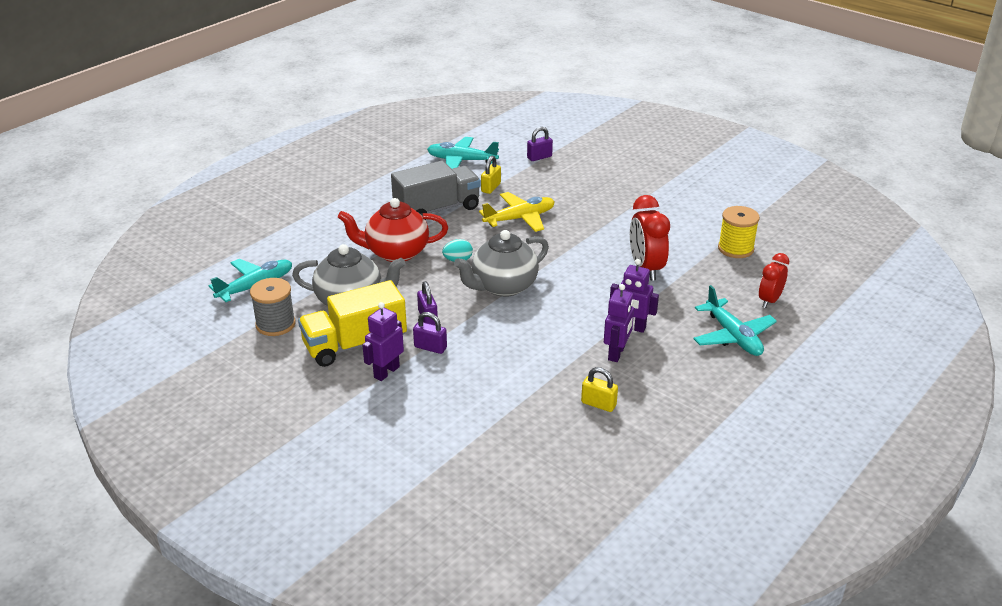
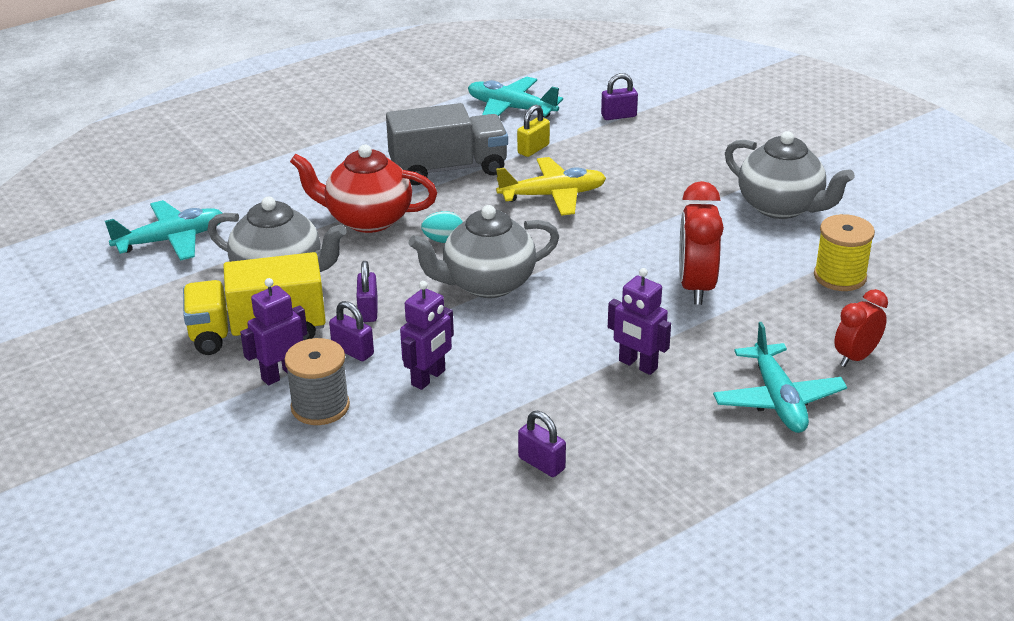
camera: 15 degrees right, 0 degrees up
grey spool [250,278,296,336] -> grey spool moved to [285,338,350,425]
yellow padlock [581,367,618,412] -> purple padlock [518,411,566,477]
purple robot [604,284,634,362] -> purple robot moved to [400,281,454,390]
none -> grey teapot [725,131,855,219]

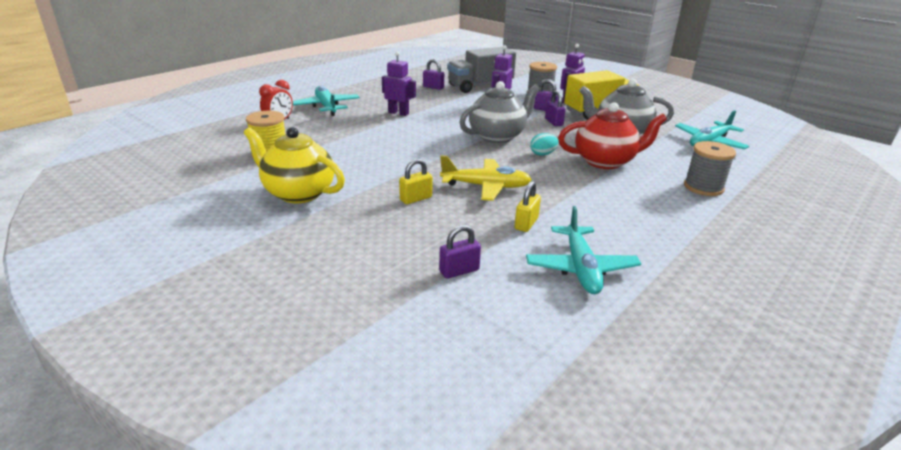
camera: 165 degrees right, 5 degrees down
grey truck [386,103,508,185] -> grey truck moved to [447,47,516,93]
turquoise plane [468,77,563,118] -> turquoise plane turned 75 degrees clockwise [526,206,641,294]
yellow plane [496,157,606,216] -> yellow plane turned 150 degrees counterclockwise [440,155,532,201]
red clock [679,181,724,305] -> none
grey teapot [725,131,855,219] -> yellow teapot [244,127,345,203]
none -> yellow padlock [399,158,433,204]
none -> grey spool [684,141,736,196]

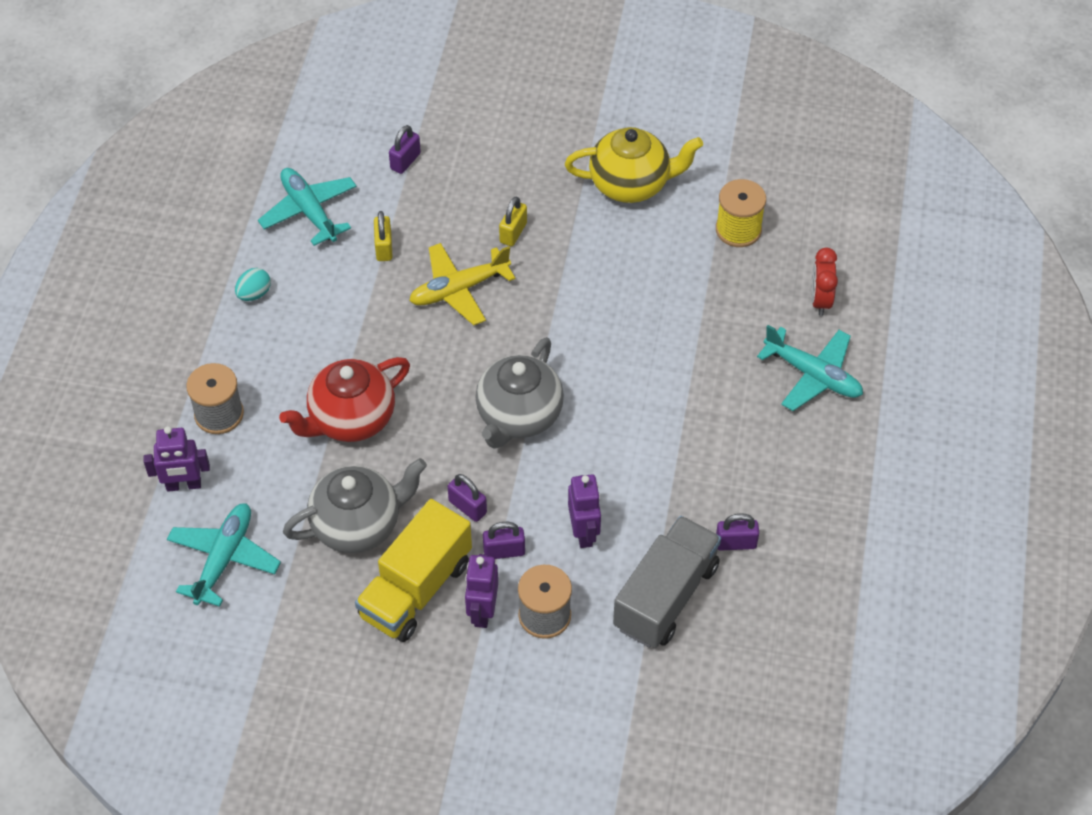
camera: 150 degrees right, 25 degrees up
purple robot [382,51,416,116] -> purple robot moved to [144,426,210,492]
turquoise egg [530,133,559,156] -> turquoise egg moved to [235,268,271,301]

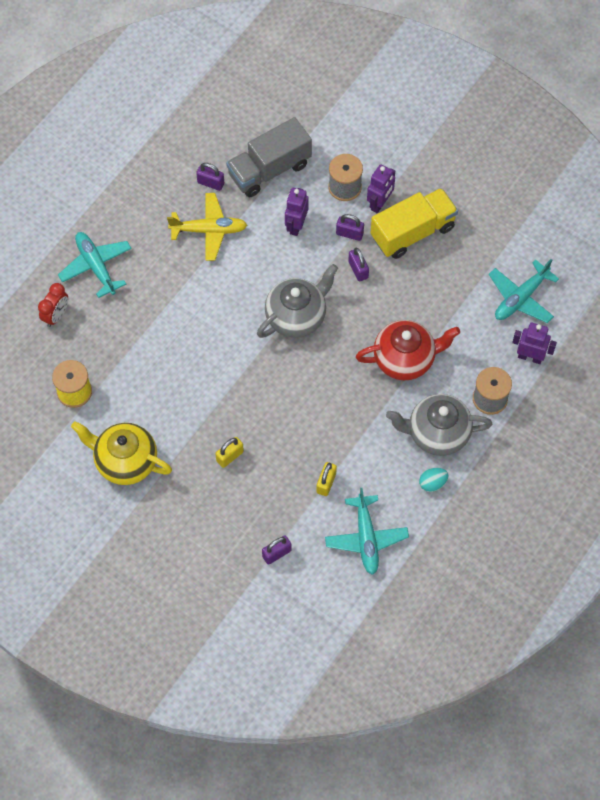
camera: 155 degrees left, 10 degrees up
grey teapot [283,458,427,553] -> grey teapot moved to [386,394,492,456]
yellow plane [409,243,515,325] -> yellow plane moved to [167,193,247,261]

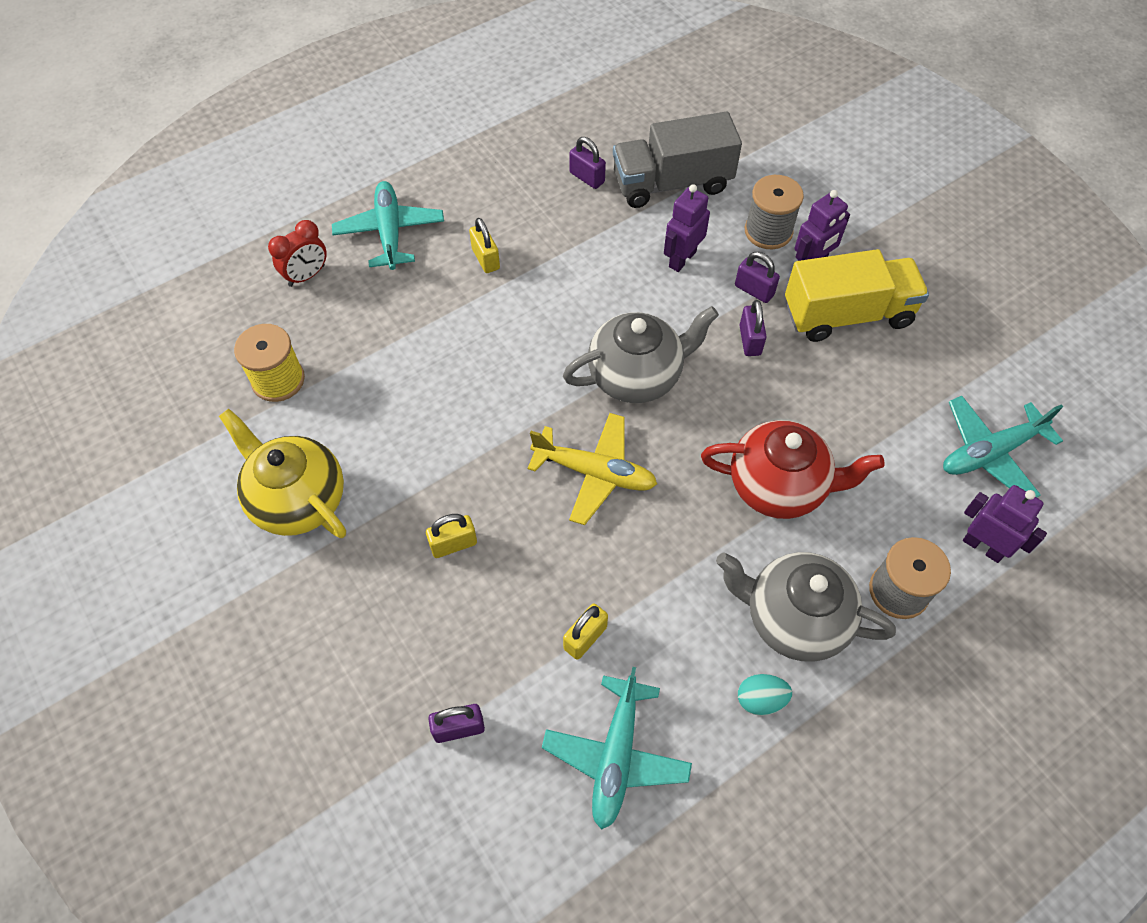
camera: 20 degrees right, 5 degrees down
yellow plane [167,193,247,261] -> yellow plane moved to [528,413,657,525]
none -> yellow padlock [469,218,500,273]

